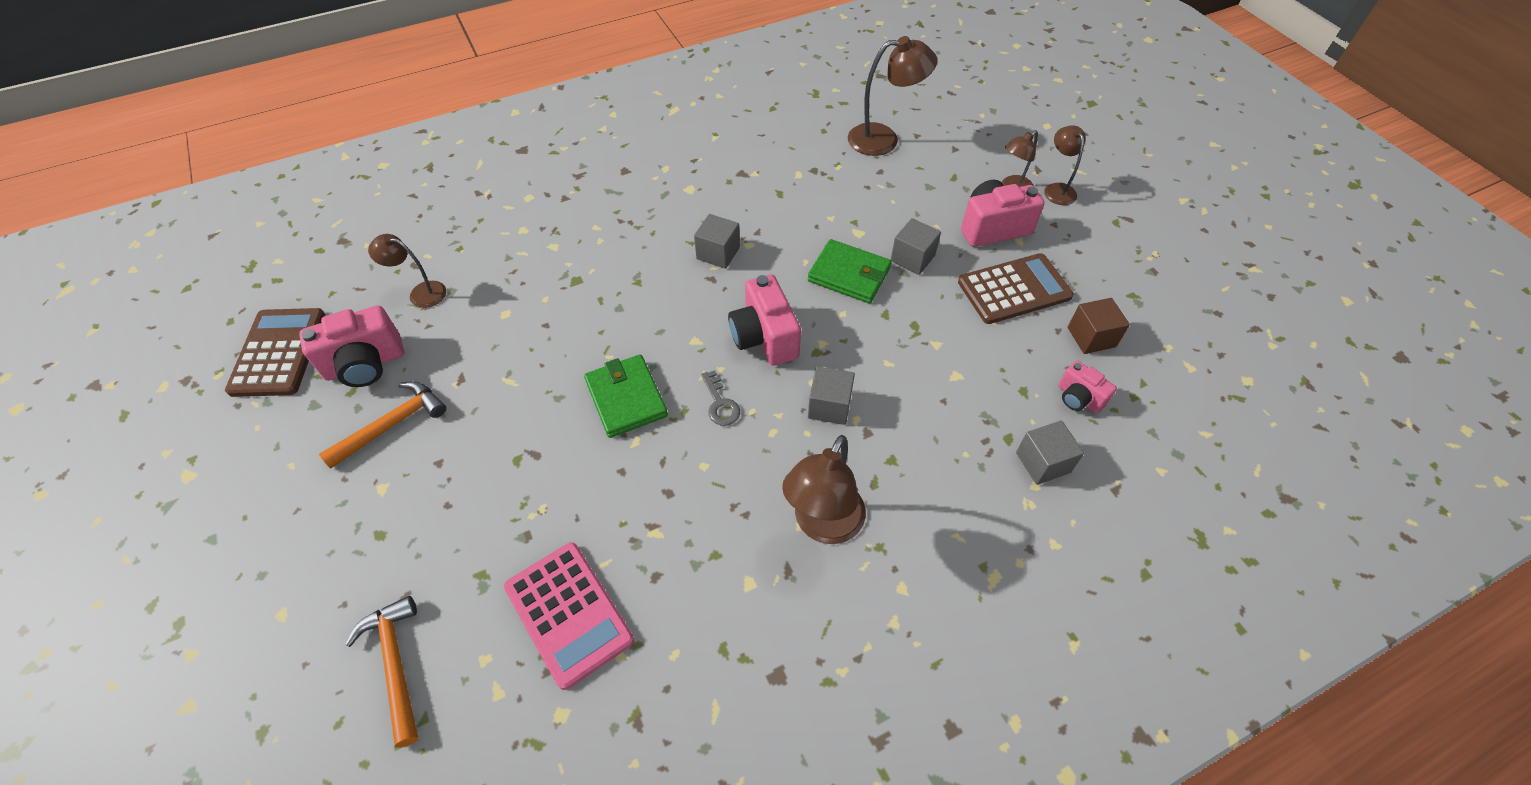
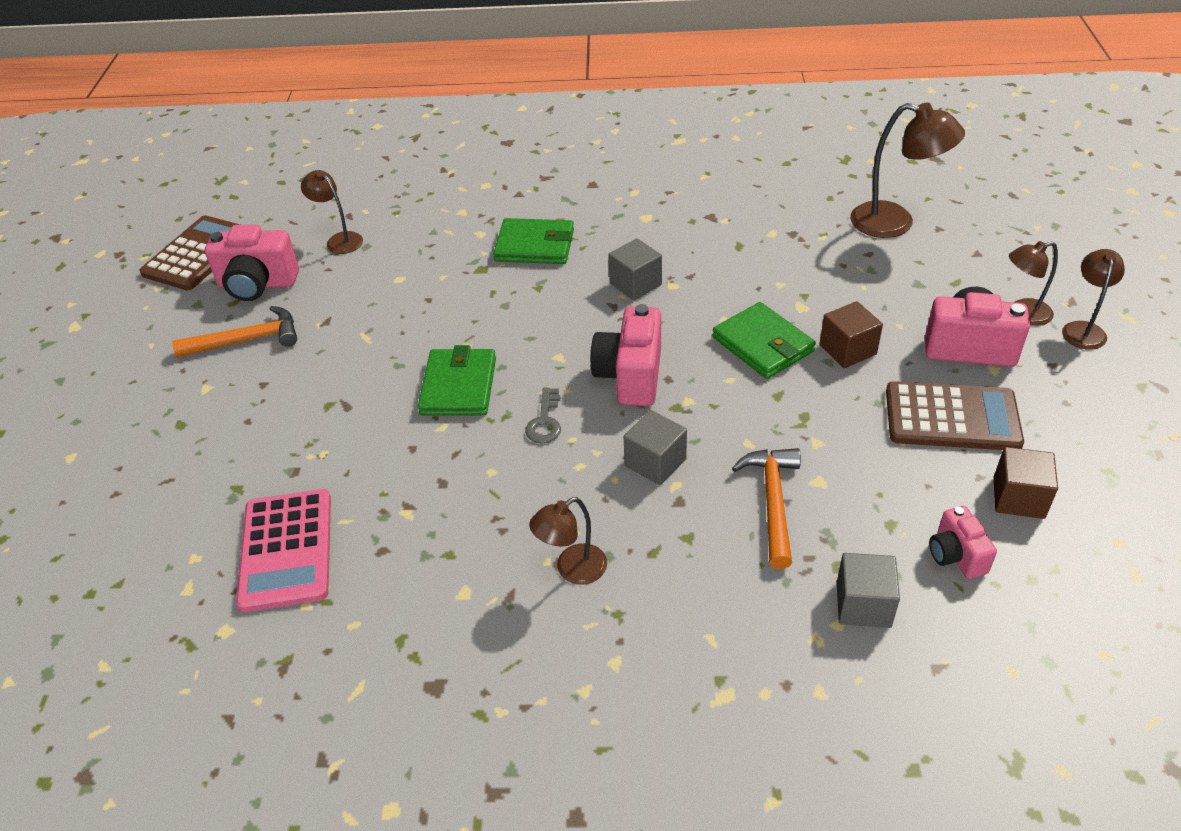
camera: 30 degrees right, 10 degrees down
orange hammer [345,596,419,748] -> orange hammer moved to [732,448,801,569]
brown lamp [782,435,866,544] -> brown lamp [529,497,607,585], size x0.61
grey cube [891,218,941,275] -> brown cube [820,301,883,368]
none -> green wallet [493,218,574,264]

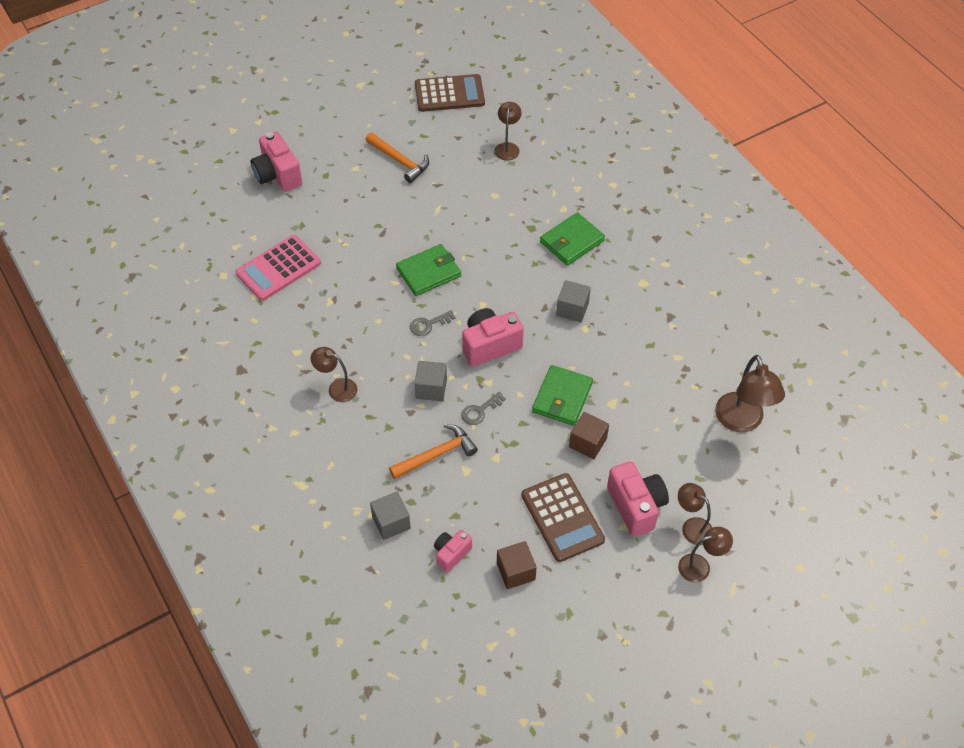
camera: 55 degrees right, 10 degrees up
pink camera [205,224,299,301] -> pink camera moved to [250,131,302,192]
green wallet [493,218,574,264] -> green wallet turned 75 degrees clockwise [540,212,605,266]
none -> grey key [461,392,506,425]

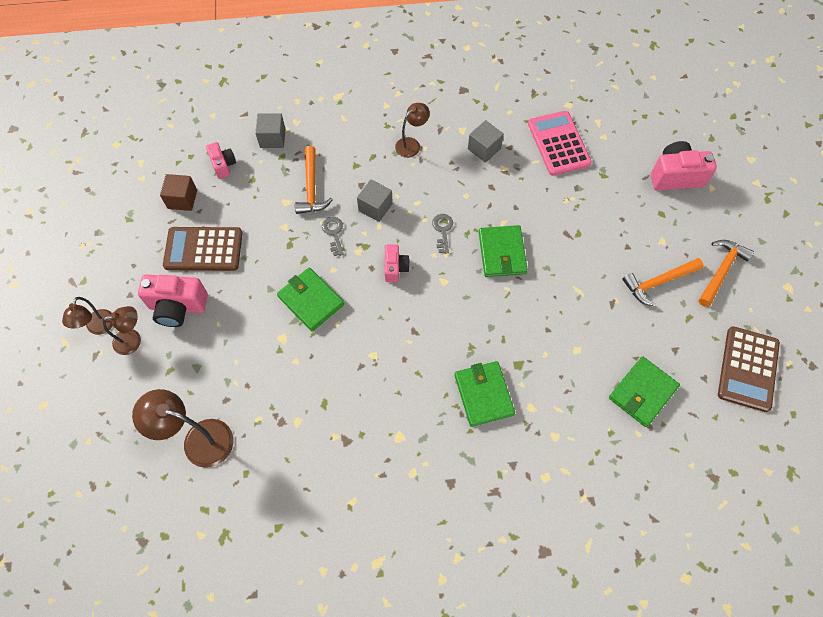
camera: 115 degrees right, 10 degrees up
pink camera [462,308,524,367] -> pink camera [385,245,410,282], size x0.59
brown lamp [495,102,522,161] -> green wallet [609,356,680,427]
grey cube [556,280,591,322] -> grey cube moved to [468,120,504,163]
brown cube [569,412,609,459] -> none
none -> orange hammer [699,240,754,307]

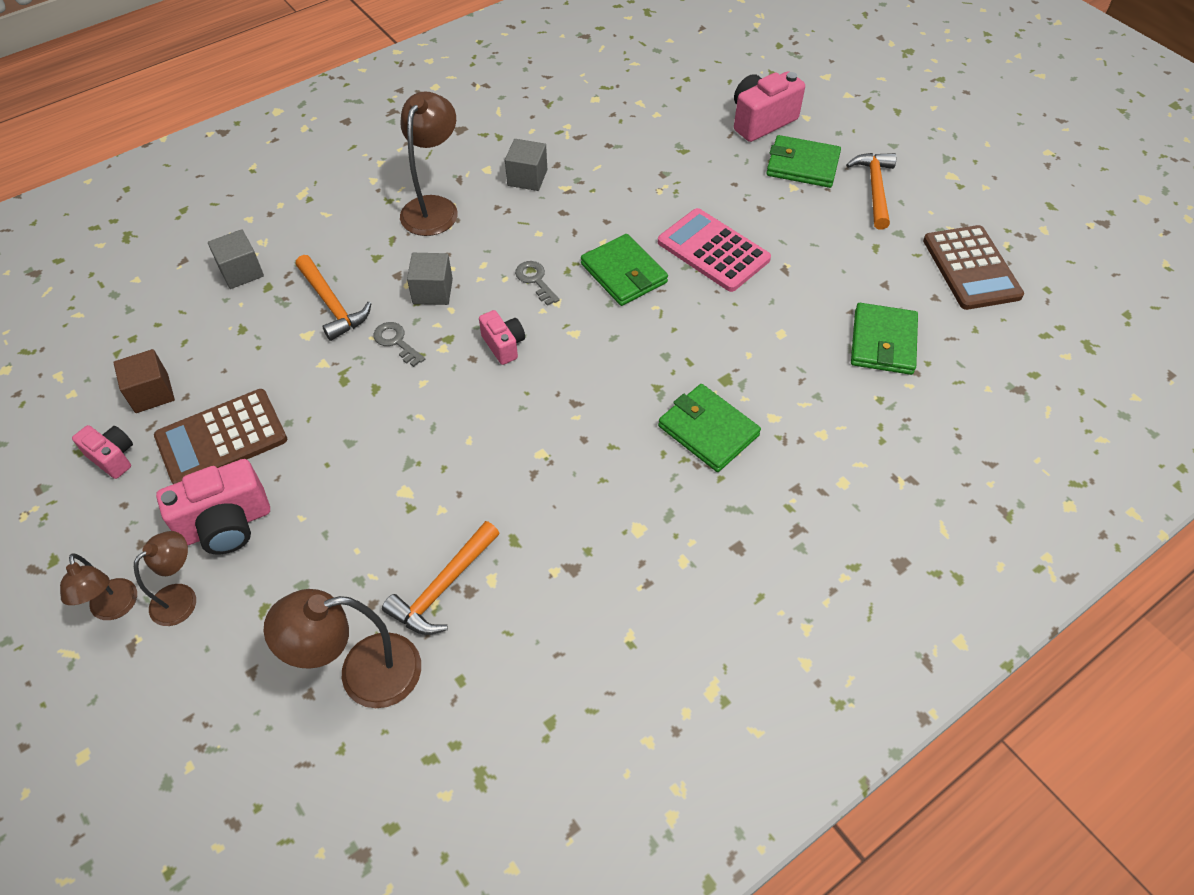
camera: 30 degrees left, 10 degrees down
pink camera [206,142,236,179] -> pink camera moved to [72,425,133,479]
green wallet [277,267,344,331] -> green wallet moved to [766,135,841,188]
brown lamp [395,103,430,158] -> brown lamp [400,92,458,236], size x1.64
pink calculator [528,111,592,176] -> pink calculator moved to [658,208,771,292]
orange hammer [622,258,704,306] -> orange hammer moved to [382,521,499,635]

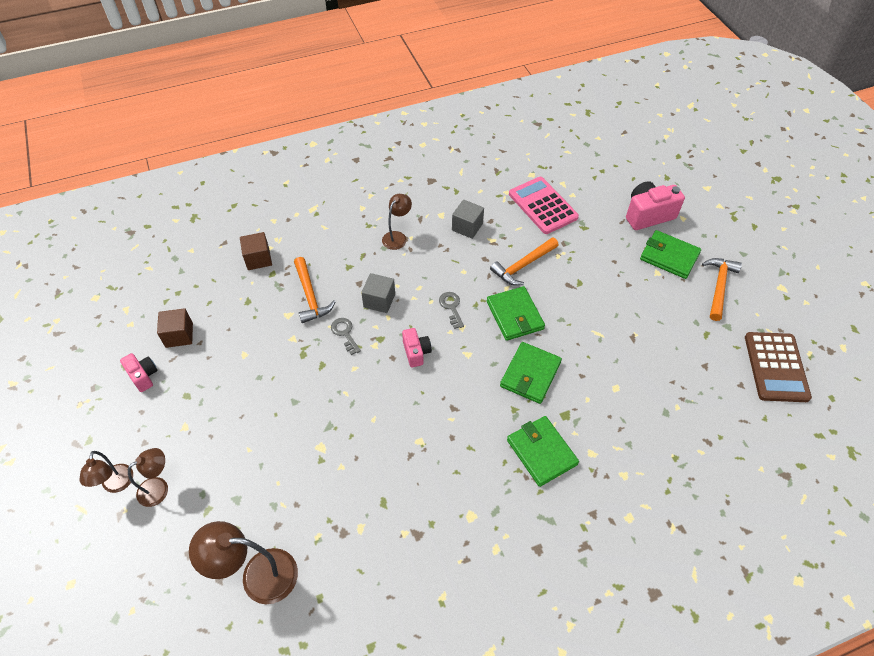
camera: 15 degrees right, 0 degrees up
brown calculator [154,389,287,484] -> none
pink camera [156,459,270,554] -> none
grey cube [208,229,264,289] -> brown cube [240,232,272,270]
orange hammer [382,521,499,635] -> orange hammer moved to [490,237,559,286]
brown lamp [400,92,458,236] -> brown lamp [382,194,412,250], size x0.61
pink calculator [658,208,771,292] -> pink calculator moved to [509,177,579,234]
green wallet [851,303,918,375] -> green wallet moved to [500,342,562,404]

